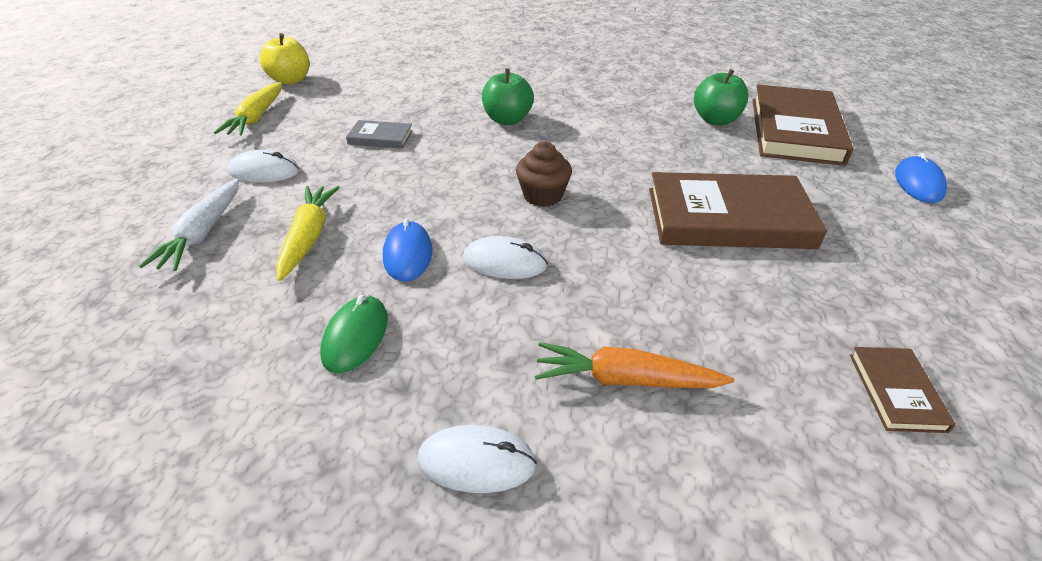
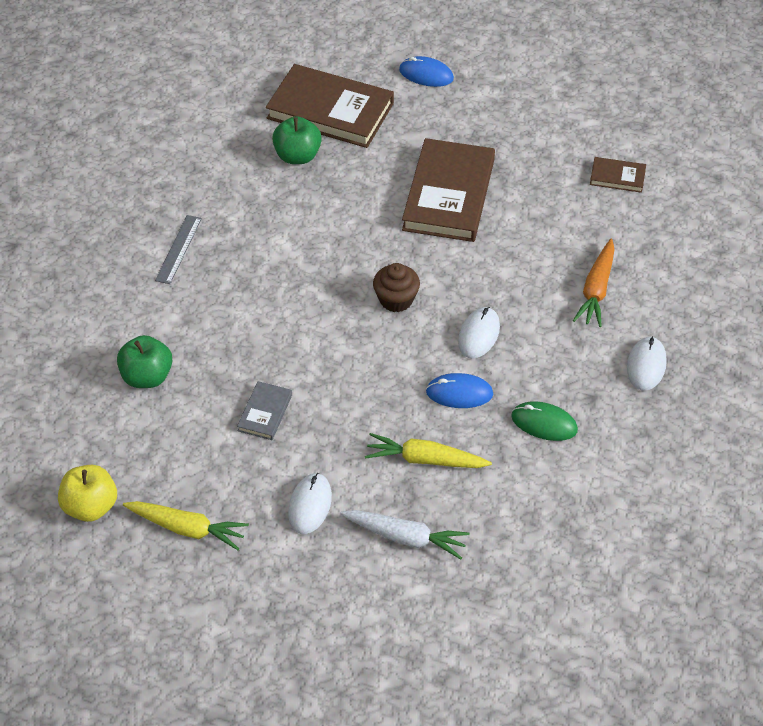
camera: 80 degrees left, 10 degrees up
green apple [482,69,534,125] -> green apple moved to [117,335,172,388]
none -> grey ruler [155,215,202,284]

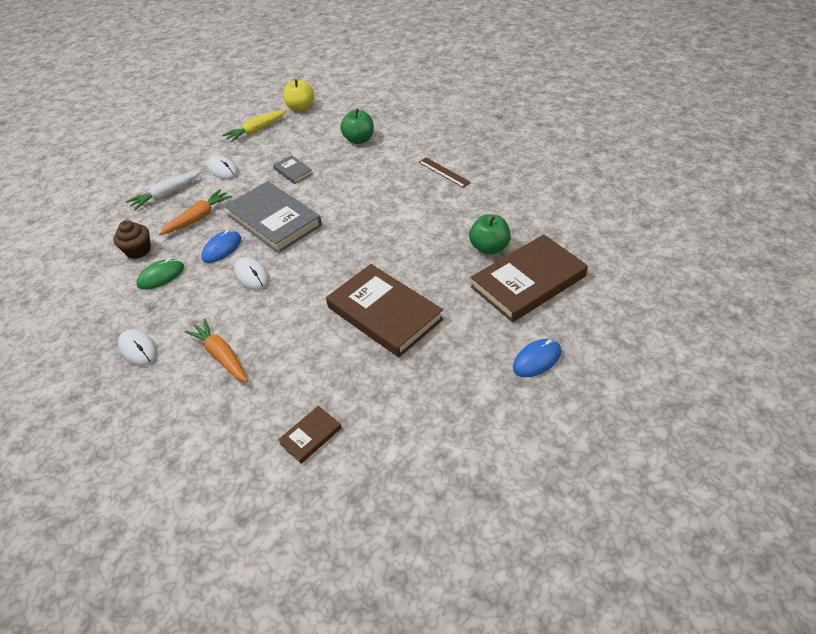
camera: 125 degrees right, 5 degrees down
grey ruler [155,215,202,284] -> brown ruler [419,157,471,188]
yellow carrot [365,433,492,468] -> orange carrot [159,189,232,235]
brown cupcake [373,263,420,312] -> brown cupcake moved to [114,220,151,259]
none -> grey book [224,181,322,253]

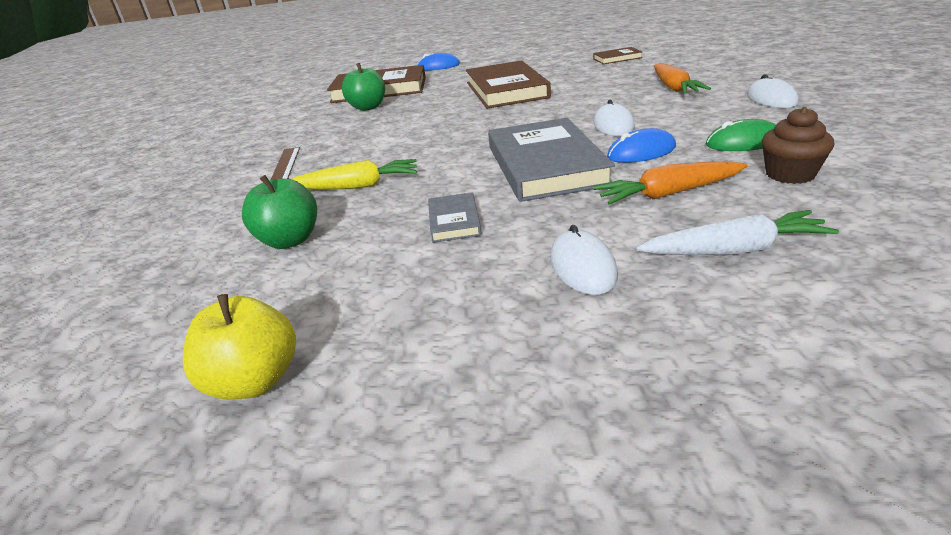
camera: 145 degrees left, 15 degrees down
yellow carrot [222,110,287,143] -> yellow carrot moved to [292,159,417,189]

